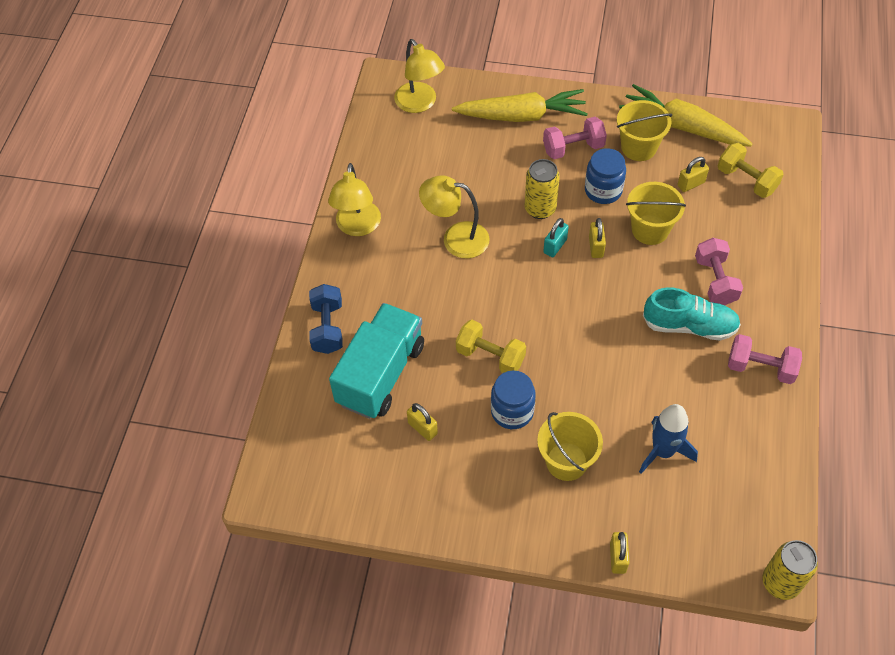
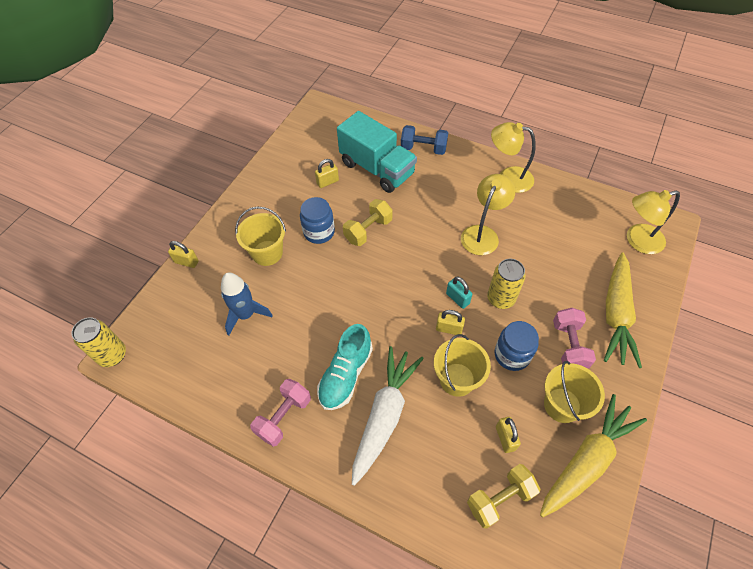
camera: 105 degrees right, 0 degrees up
pink dumbbell [695,238,743,305] -> white carrot [352,346,424,486]

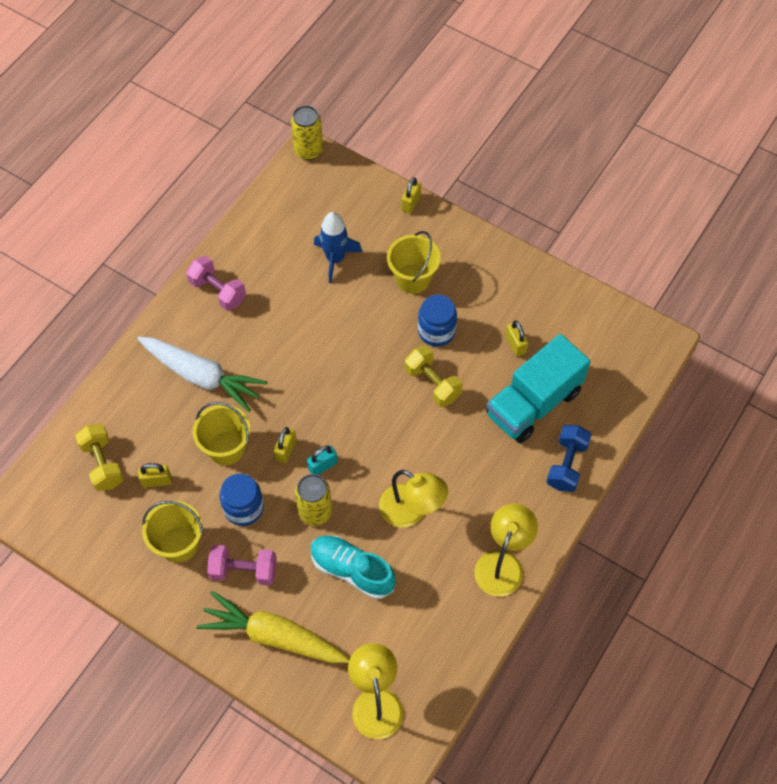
camera: 95 degrees right, 5 degrees up
turquoise shoe [317,324,373,410] -> turquoise shoe moved to [310,535,396,599]
yellow carrot [540,394,647,517] -> none

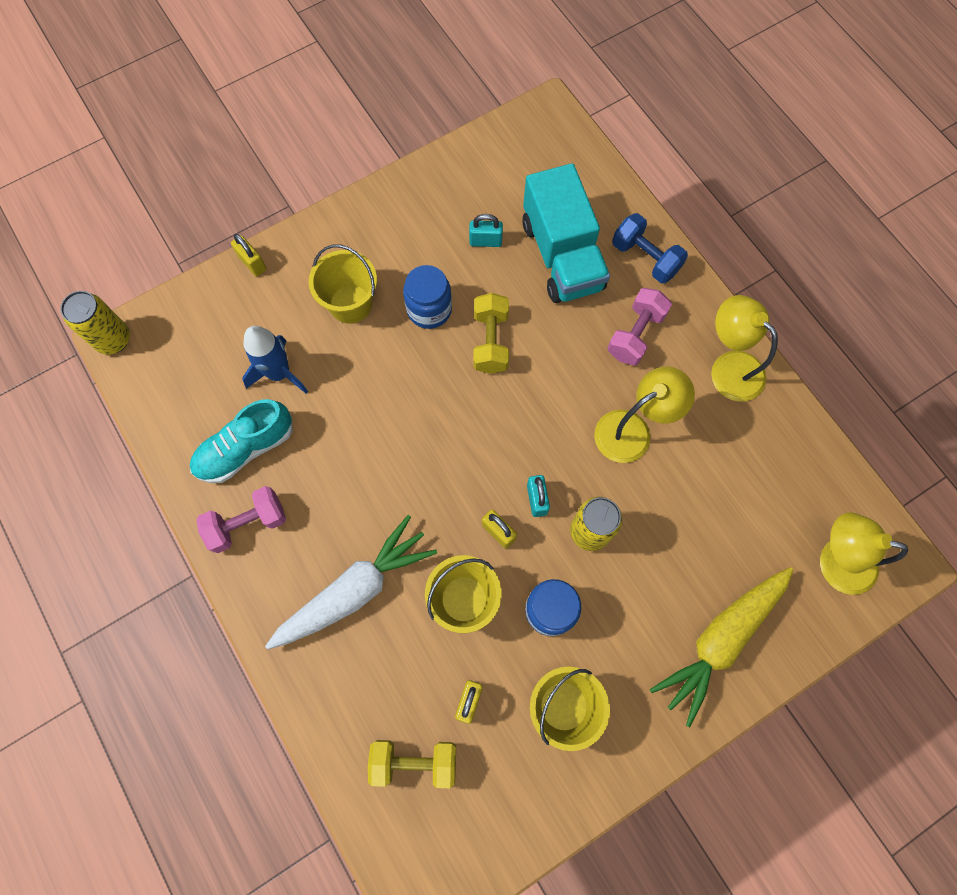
camera: 65 degrees left, 10 degrees up
pink dumbbell [207,545,277,586] -> pink dumbbell moved to [607,288,672,366]
turquoise shoe [310,535,396,599] -> turquoise shoe moved to [190,399,293,483]
yellow dumbbell [405,346,463,407] -> yellow dumbbell turned 75 degrees counterclockwise [473,293,509,374]
yellow padlock [505,321,528,357] -> turquoise padlock [469,214,503,247]

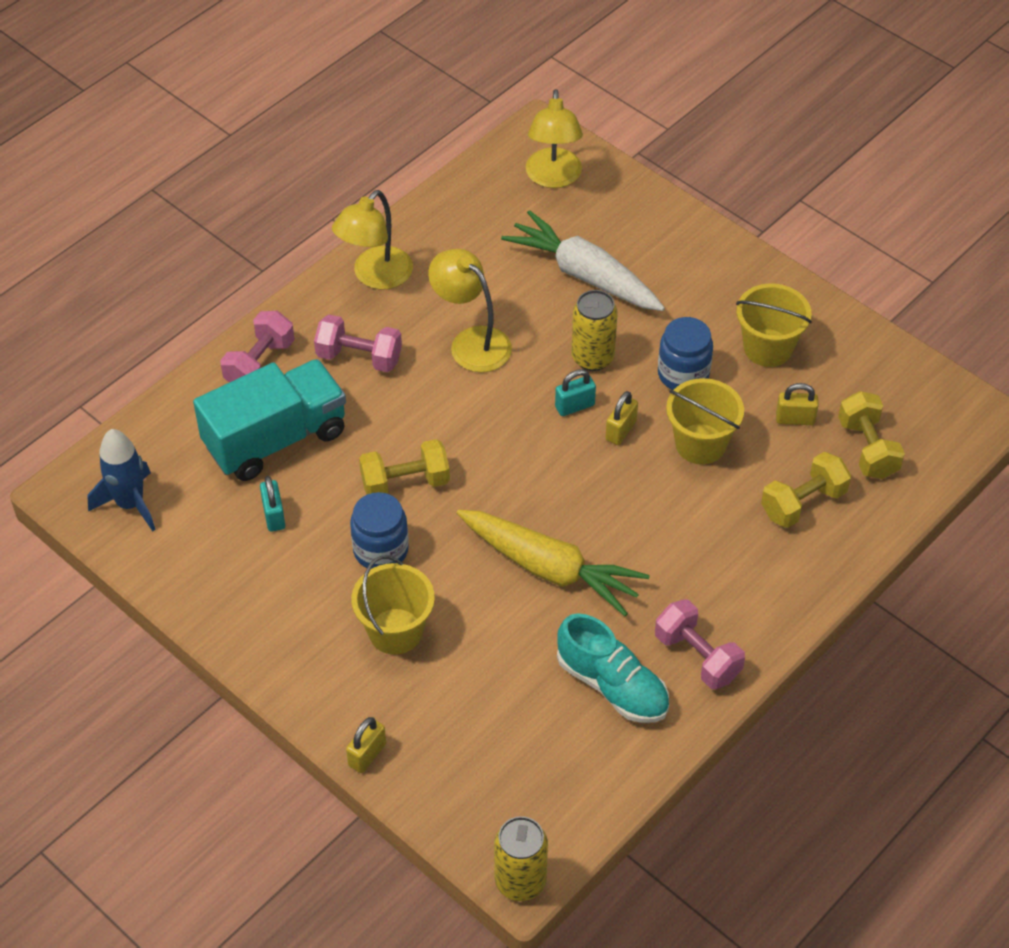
camera: 105 degrees left, 20 degrees down
blue rocket [242,326,308,394] -> blue rocket moved to [87,429,156,531]
white carrot [265,515,437,650] -> white carrot moved to [501,210,665,311]
blue dumbbell [612,213,688,283] -> pink dumbbell [220,311,295,382]
yellow carrot [650,567,793,728] -> yellow carrot moved to [457,510,650,616]
none -> yellow dumbbell [761,452,851,528]

